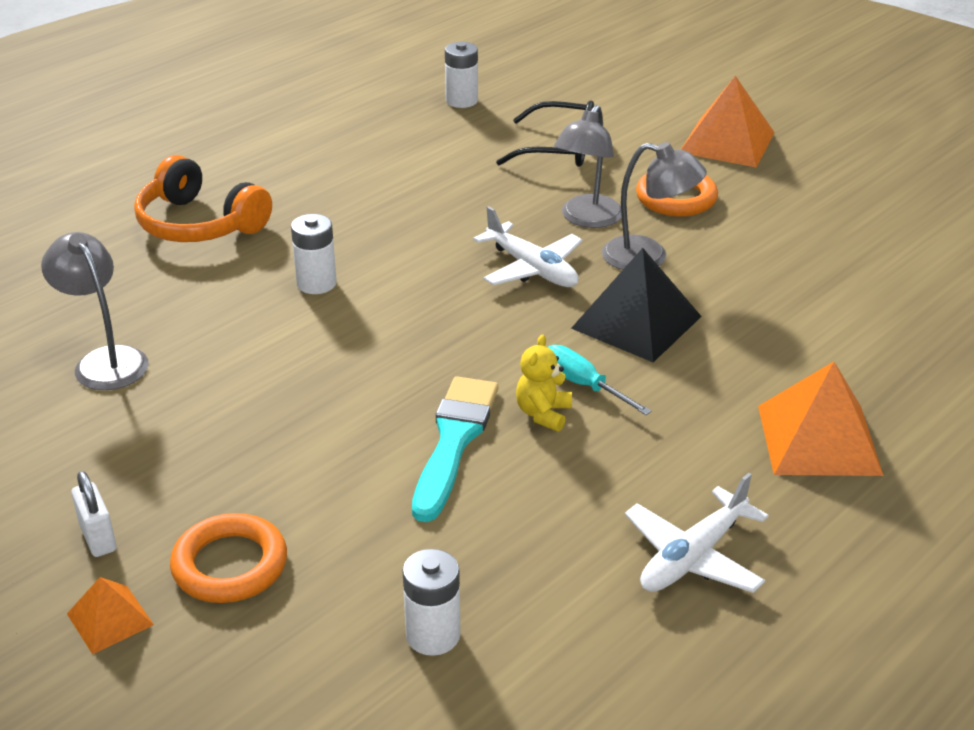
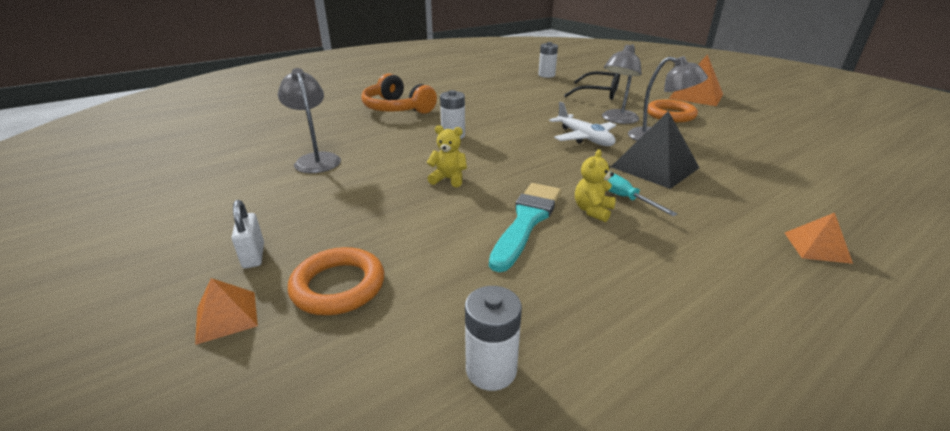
camera: 10 degrees right, 5 degrees down
white plane [625,473,769,593] -> none
orange pyramid [758,361,884,476] -> orange pyramid [785,213,853,264], size x0.53
none -> yellow teddy bear [427,125,467,187]

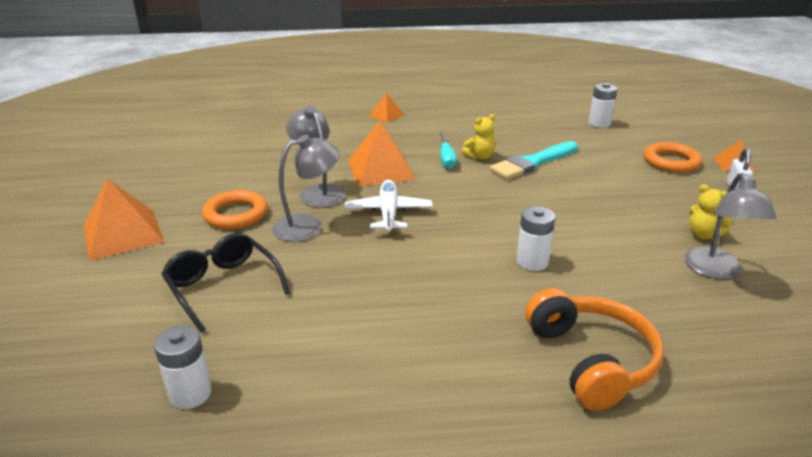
camera: 150 degrees left, 0 degrees up
yellow teddy bear [427,125,467,187] -> yellow teddy bear moved to [689,184,732,239]
black pyramid [611,111,700,189] -> orange pyramid [348,120,416,186]

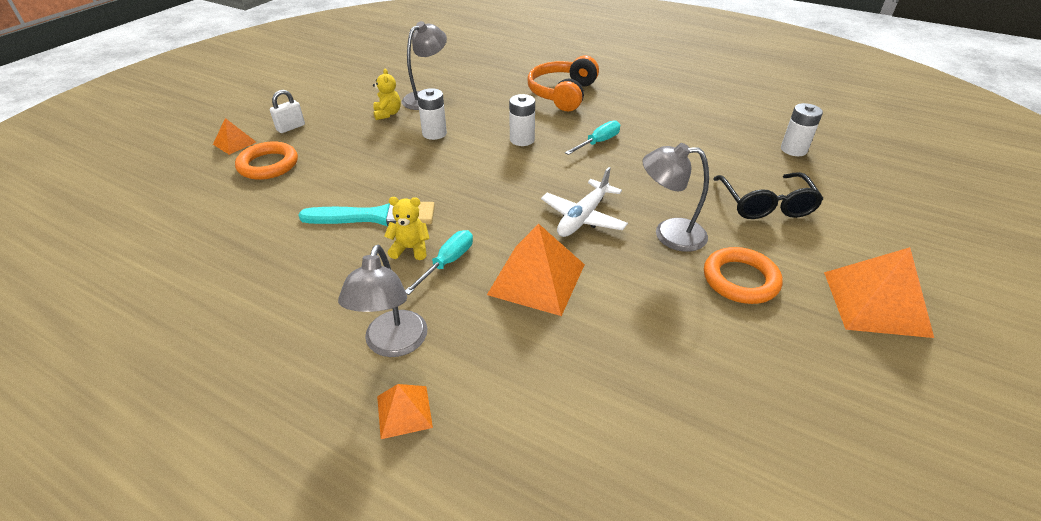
camera: 145 degrees left, 10 degrees up
grey lamp [286,106,346,208] -> grey lamp moved to [338,245,427,357]
white battery [589,83,617,128] -> white battery moved to [417,88,447,140]
none -> turquoise screwdriver [565,120,620,155]

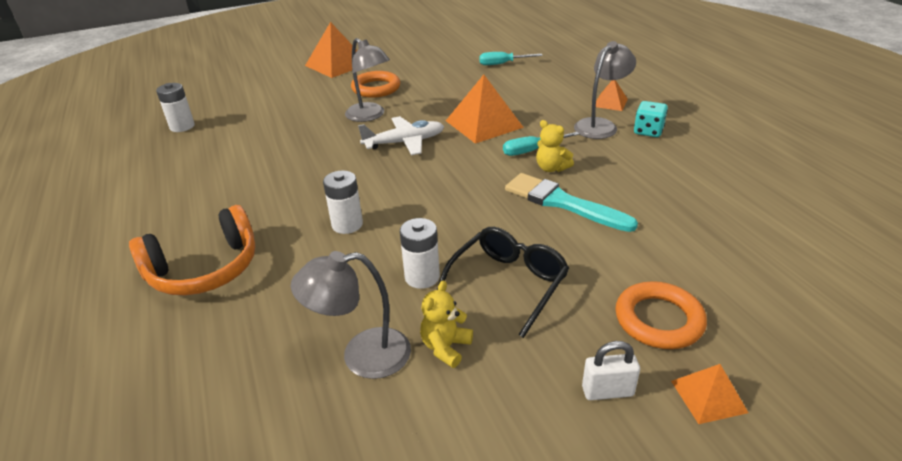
camera: 140 degrees left, 5 degrees down
turquoise screwdriver [565,120,620,155] -> turquoise screwdriver moved to [479,52,543,65]
black glasses [713,172,823,219] -> black glasses moved to [437,227,569,338]
none -> turquoise dice [634,101,668,137]

